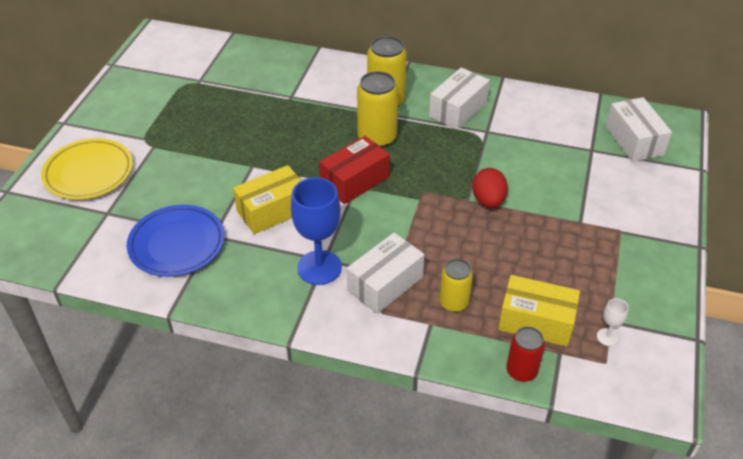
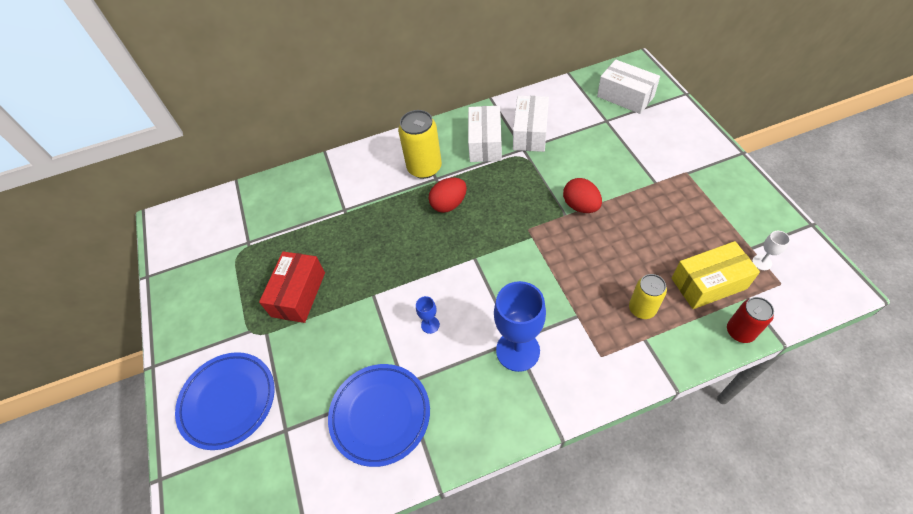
camera: 30 degrees left, 10 degrees up
yellow plate [41,138,133,200] -> blue plate [175,352,275,450]
yellow box [233,165,301,234] -> blue goblet [416,296,440,334]
red box [319,136,390,204] -> red box moved to [259,251,325,323]
white box [347,233,425,314] -> white box moved to [513,96,549,152]
yellow can [357,71,398,148] -> red egg [429,177,467,213]

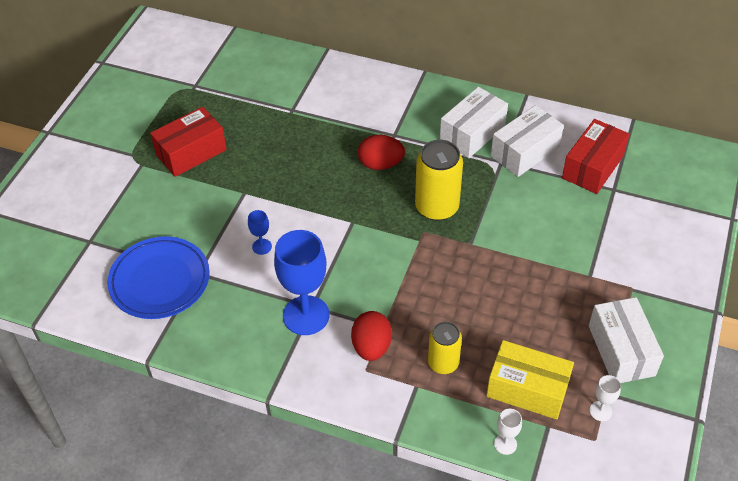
camera: 35 degrees right, 5 degrees down
blue plate [175,352,275,450] -> none
yellow can [398,110,442,179] -> yellow can moved to [415,140,463,221]
red egg [563,178,602,213] -> red egg moved to [351,311,392,361]
white box [597,60,660,114] -> white box moved to [589,297,664,383]
red can [727,297,774,343] -> white goblet [494,409,522,455]
none -> red box [562,119,630,194]

